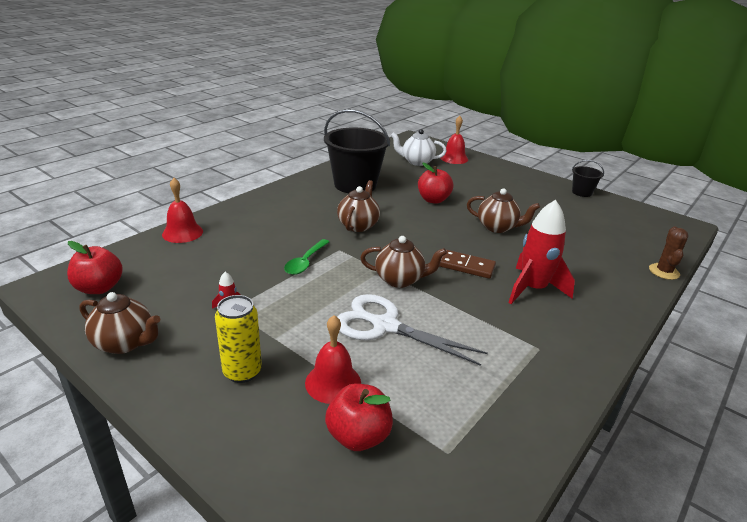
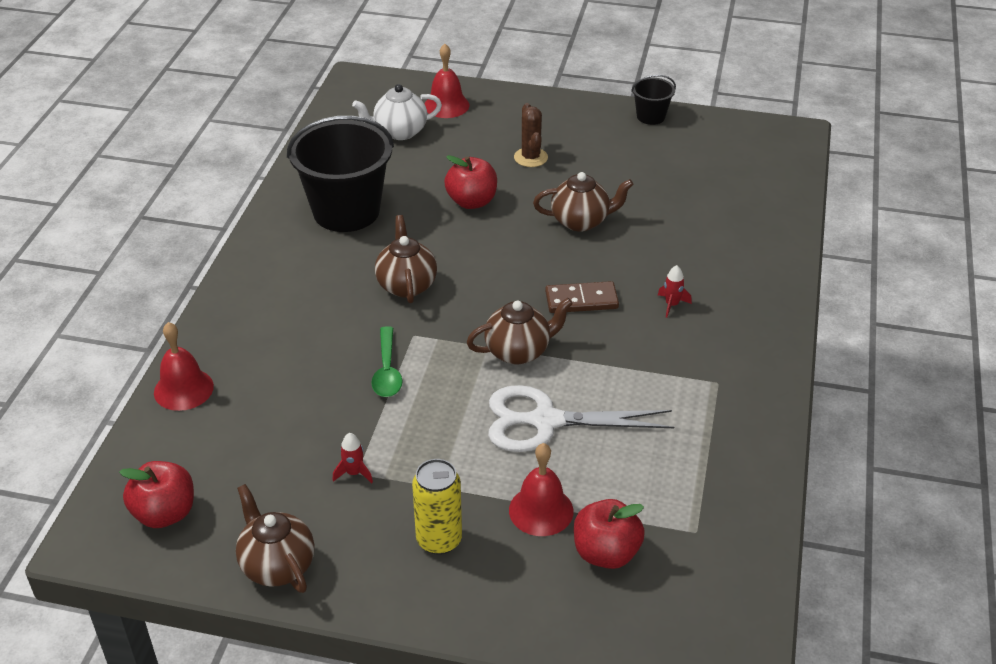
camera: 25 degrees left, 10 degrees up
brown teapot [79,292,160,354] -> brown teapot turned 120 degrees counterclockwise [236,484,314,593]
red rocket [508,200,575,304] -> red rocket [658,265,692,318], size x0.41
brown cactus [649,226,689,280] -> brown cactus moved to [514,103,548,167]

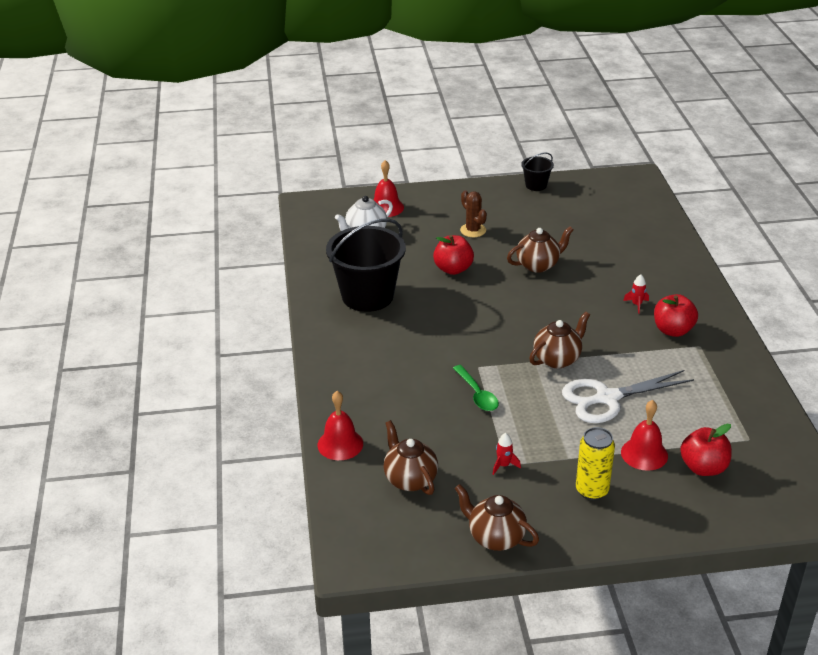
camera: 20 degrees left, 5 degrees down
red apple [119,461,194,528] -> red apple moved to [654,294,698,337]
brown teapot [375,215,437,303] -> brown teapot moved to [384,420,438,495]
brown domino [545,281,619,313] -> none

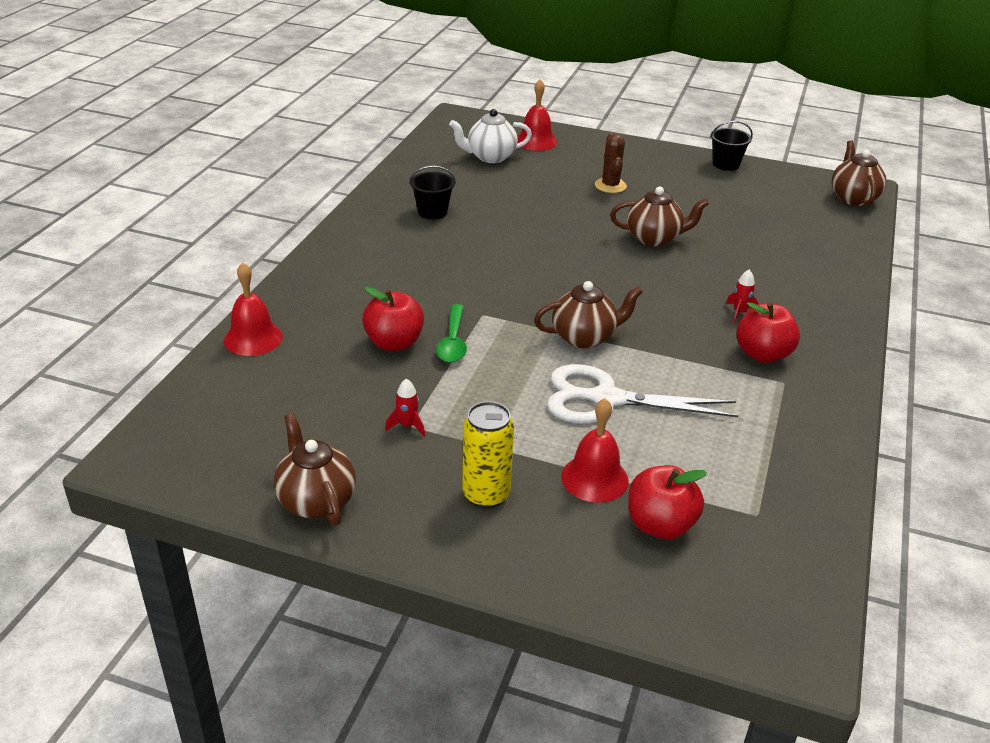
camera: 25 degrees right, 0 degrees up
black bucket [326,219,406,312] -> black bucket [409,165,456,219], size x0.47
brown teapot [384,420,438,495] -> brown teapot moved to [832,140,886,206]
red apple [433,235,474,275] -> red apple moved to [362,287,424,351]

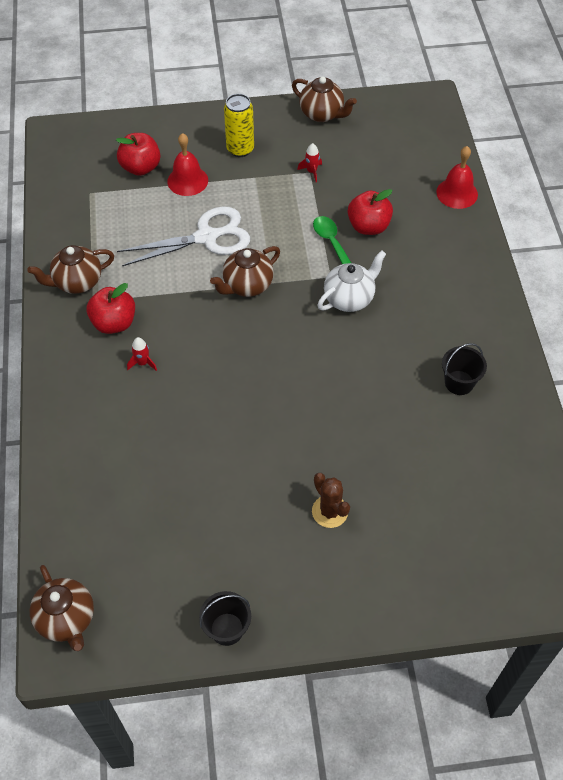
camera: 155 degrees right, 20 degrees up
white teapot [449,109,532,163] -> white teapot moved to [317,250,386,312]
red bell [517,79,557,151] -> none
brown teapot [610,187,709,246] -> brown teapot moved to [27,245,114,294]

